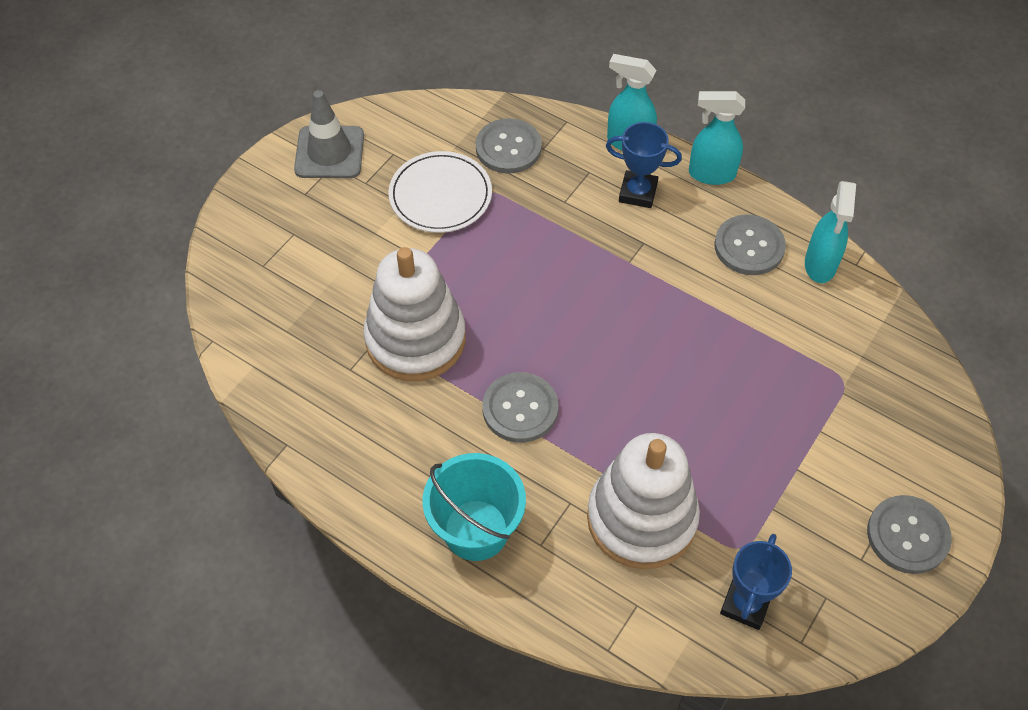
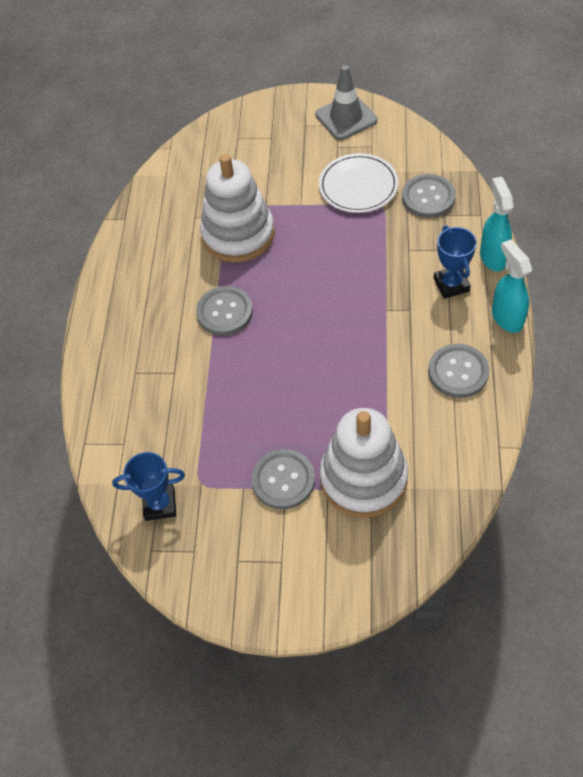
camera: 65 degrees right, 0 degrees up
turquoise bucket [423,453,526,561] -> none
white stacking toy [587,433,700,569] -> white stacking toy moved to [320,408,408,518]
turquoise spray bottle [805,181,856,283] -> none
grey button [867,495,952,574] -> grey button moved to [251,449,315,509]

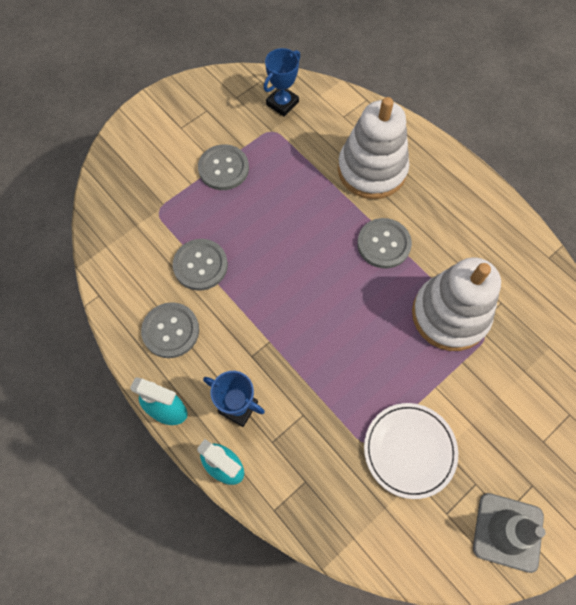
camera: 130 degrees right, 10 degrees up
white stacking toy [320,408,408,518] -> white stacking toy moved to [338,97,409,199]
grey button [402,174,455,218] -> grey button moved to [173,239,228,290]

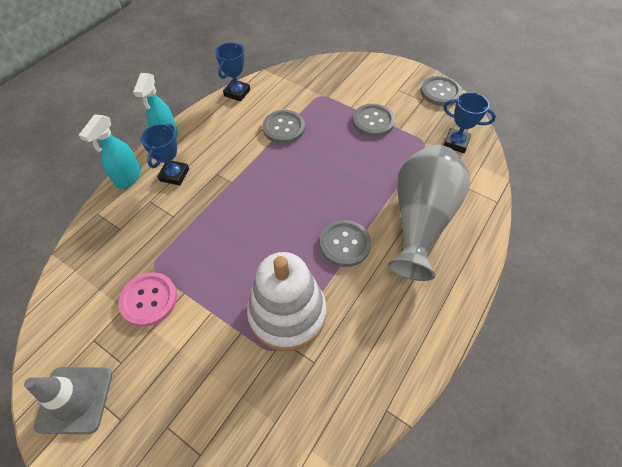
camera: 75 degrees right, 10 degrees down
grey button [141,302,199,358] -> grey button moved to [420,76,462,106]
white stacking toy [338,97,409,199] -> grey vase [388,145,470,281]
white plate [364,403,458,499] -> pink button [119,272,177,327]
none -> blue trophy [215,43,250,102]

